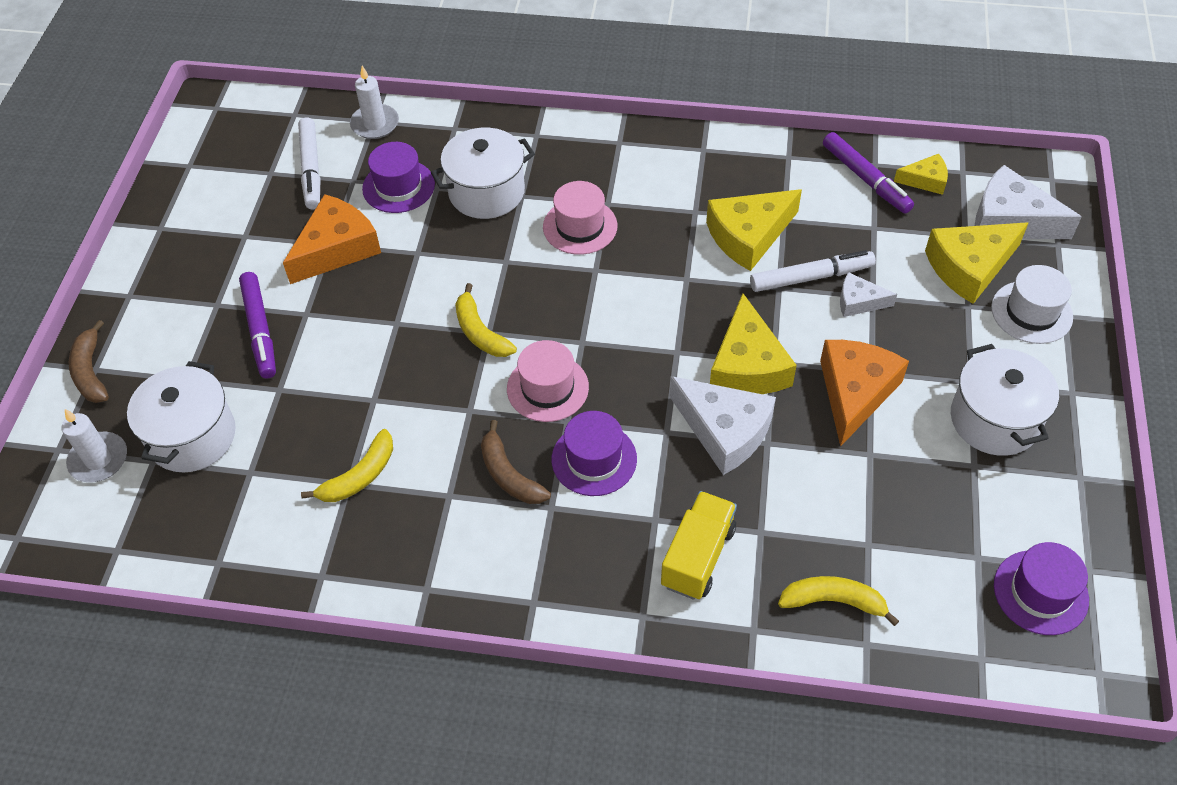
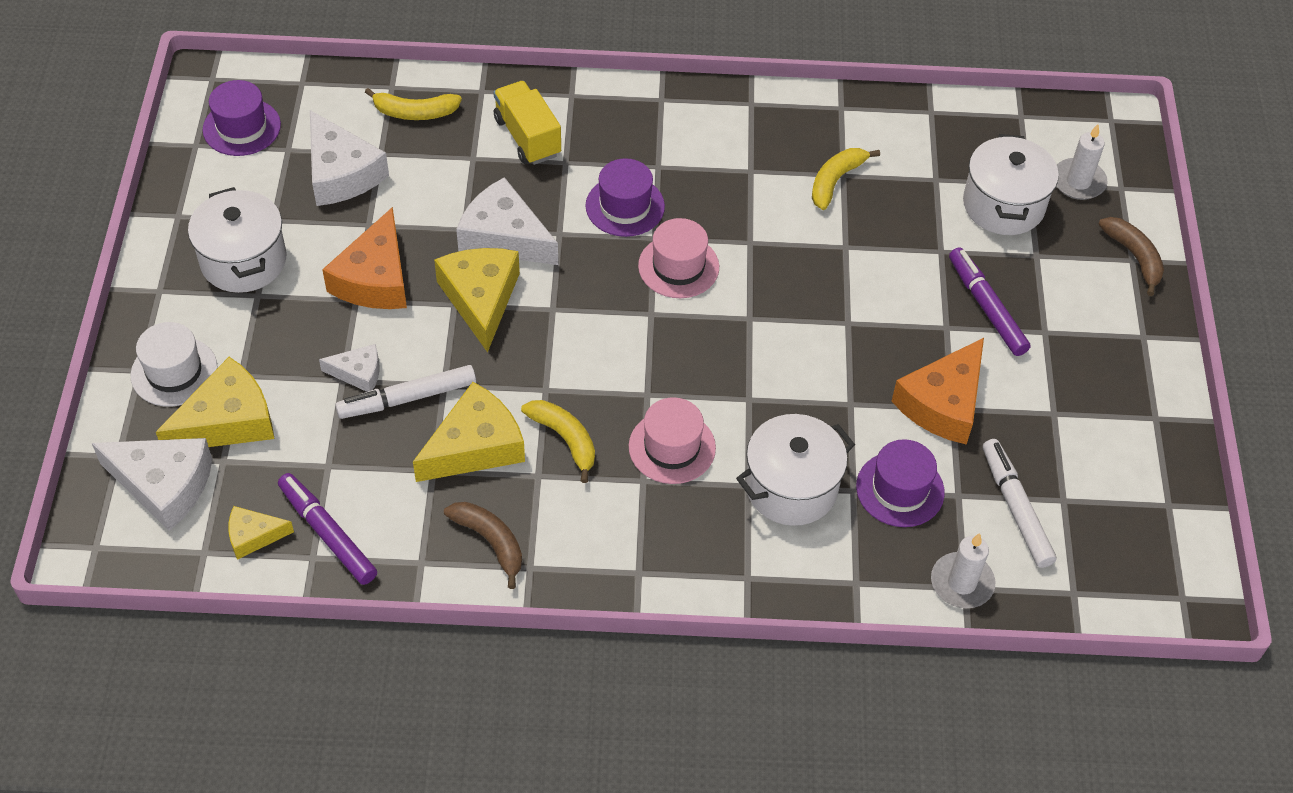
camera: 170 degrees right, 0 degrees up
yellow banana [455,283,517,357] -> yellow banana moved to [521,400,595,483]
brown banana [481,420,551,504] -> brown banana moved to [444,502,522,589]
yellow truck [661,491,737,600] -> yellow truck turned 135 degrees clockwise [493,81,561,165]
none -> white cheese [310,110,389,206]

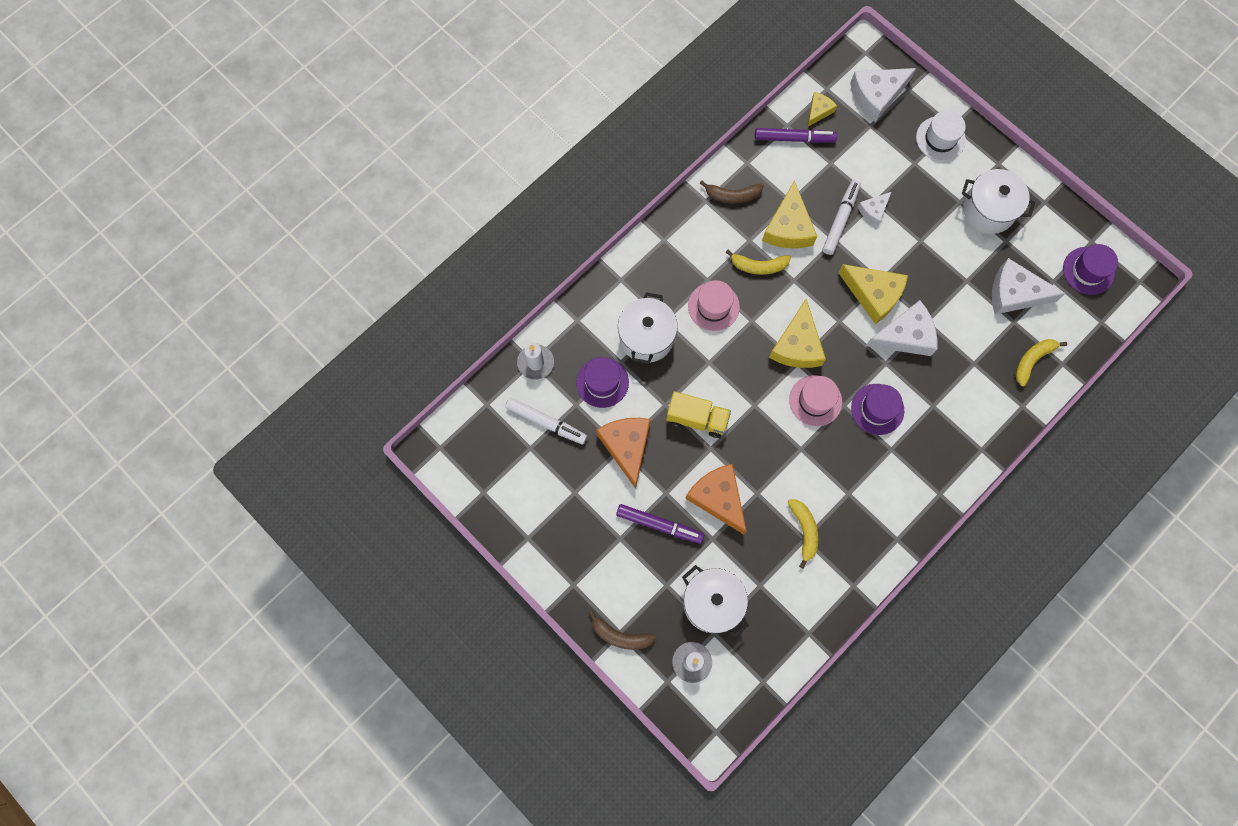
camera: 135 degrees right, 20 degrees up
yellow cheese [156,357,275,447] -> yellow cheese moved to [769,299,826,368]
orange cheese [322,207,407,309] -> orange cheese moved to [685,464,747,535]
yellow truck [493,81,561,165] -> yellow truck moved to [666,391,731,438]

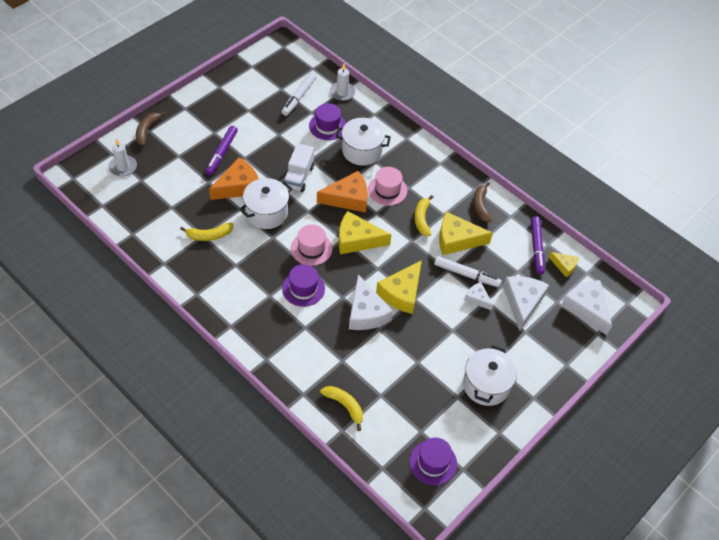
camera: 85 degrees right, 20 degrees down
orange cheese [596,418,651,489] -> orange cheese moved to [317,171,368,213]
yellow truck [666,391,731,438] -> white truck [284,143,314,192]
white pot [682,565,749,638] -> white pot moved to [239,178,292,229]
white hat [916,110,966,161] -> none
white cheese [992,258,1066,315] -> white cheese moved to [503,276,549,331]

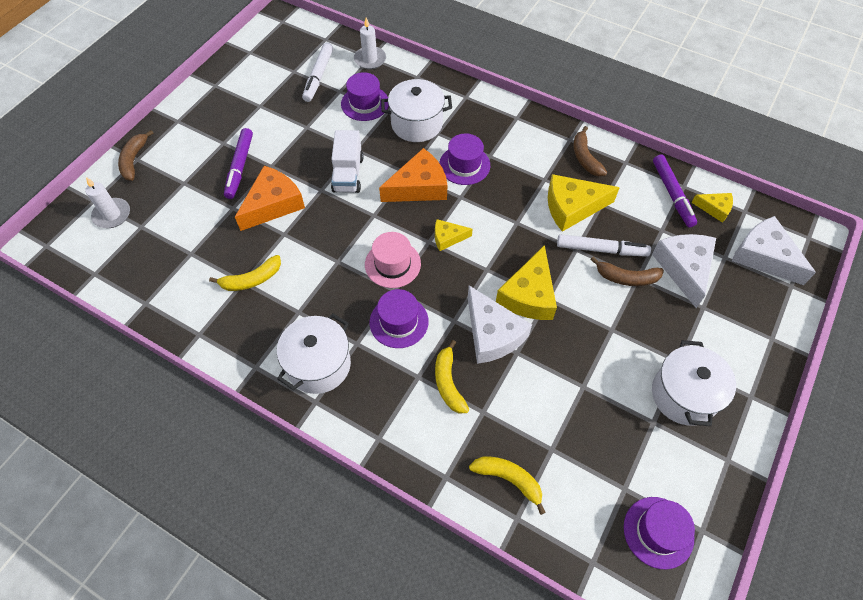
camera: 10 degrees left, 5 degrees up
white pot [239,178,292,229] -> white pot moved to [277,314,351,394]
yellow cheese [339,211,392,254] -> yellow cheese [435,219,473,251], size x0.54
pink hat [368,167,407,206] -> purple hat [439,133,490,185]
yellow banana [414,195,433,236] -> yellow banana moved to [435,340,469,413]
white cheese [464,282,493,310] -> brown banana [590,257,664,286]

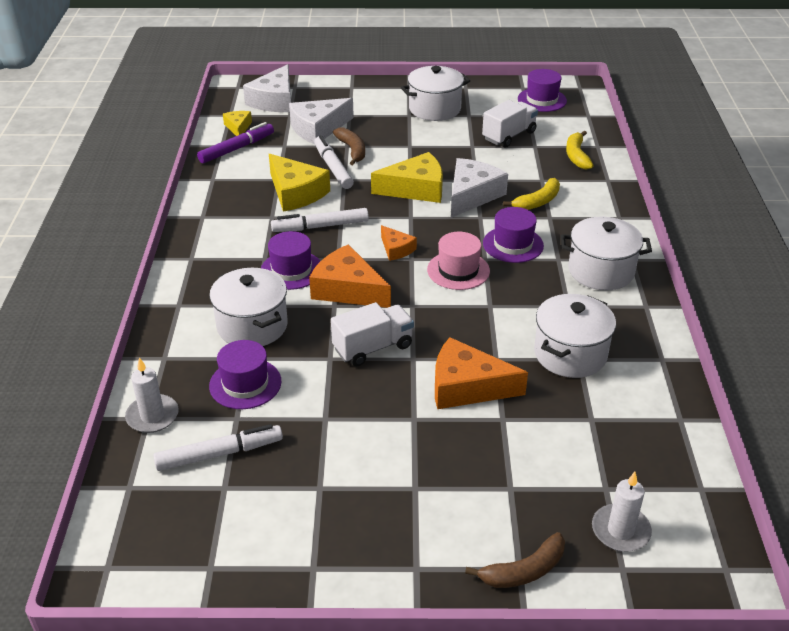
camera: 120 degrees left, 20 degrees down
yellow banana [209,255,281,291] -> white pot [534,294,616,378]
purple marker [224,128,253,199] -> none
yellow cheese [435,219,473,251] -> orange cheese [381,225,417,261]
brown banana [573,126,607,176] -> none
none -> white marker [271,208,369,232]
none -> white truck [482,100,538,148]

